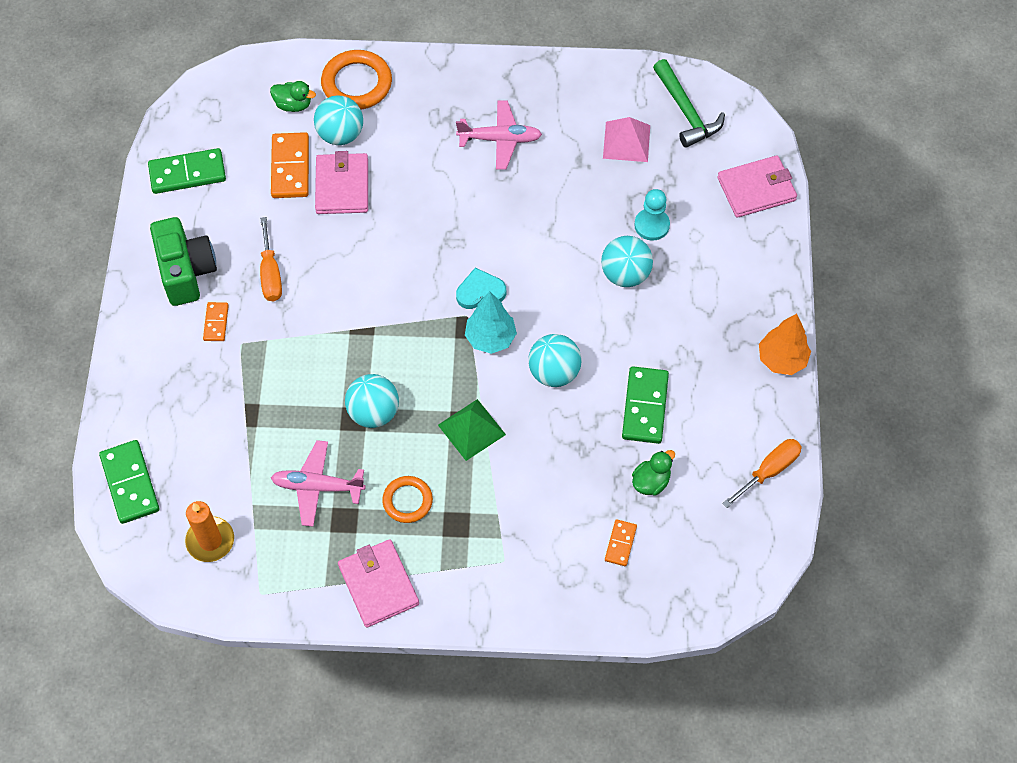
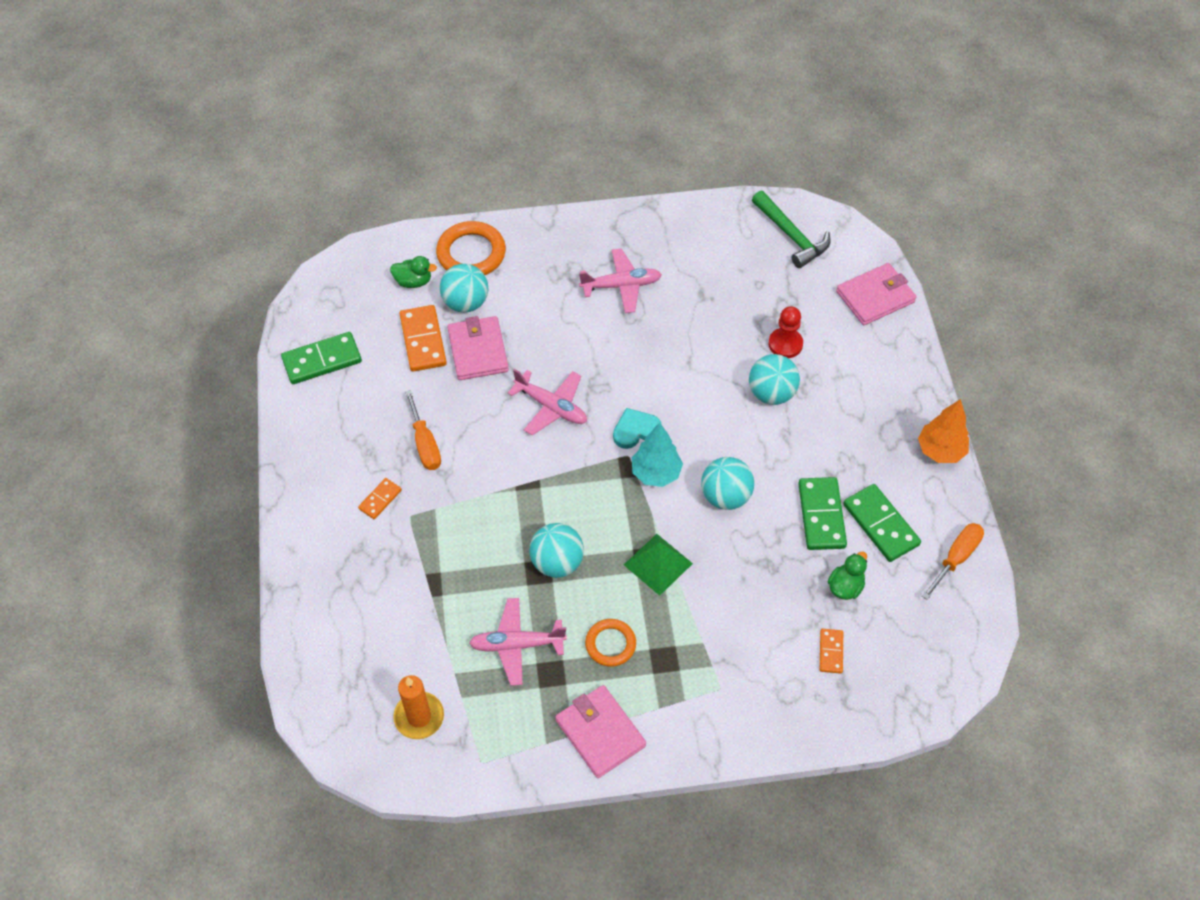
camera: 10 degrees left, 5 degrees down
green domino [99,440,159,524] -> green domino moved to [843,484,921,562]
green camera [150,217,217,306] -> none
orange domino [203,302,229,341] -> orange domino turned 45 degrees clockwise [358,478,402,519]
pink pyramid [603,117,650,162] -> none
turquoise pawn [634,189,670,241] -> red pawn [768,306,803,358]
none -> pink plane [507,369,587,436]

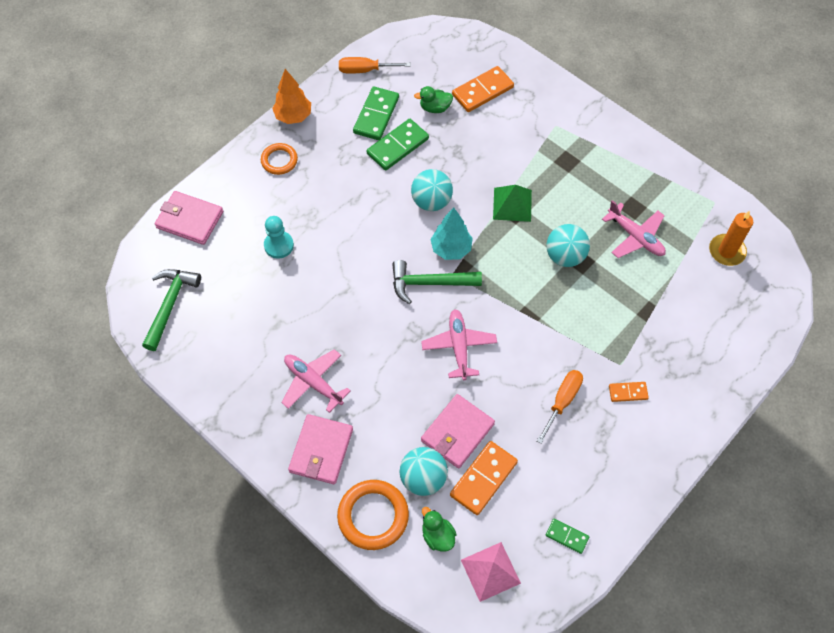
camera: 130 degrees left, 5 degrees up
green domino [281,332,362,384] -> green domino [546,519,589,554], size x0.55
pink wallet [555,685,646,778] -> pink wallet moved to [288,414,353,484]
orange ring [585,619,636,667] -> orange ring moved to [261,143,298,175]
turquoise heart [613,408,662,449] -> green hammer [392,260,482,304]
turquoise ball [749,354,800,405] -> none
red pawn [768,306,803,358] -> turquoise pawn [264,216,294,259]
orange domino [820,629,843,674] -> orange domino [452,66,514,112], size x1.82
none -> pink pyramid [461,542,521,602]

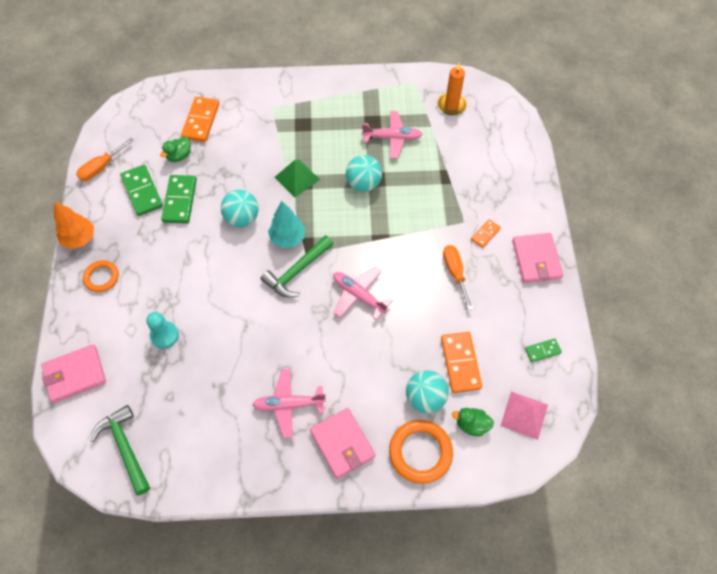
camera: 45 degrees left, 0 degrees up
pink wallet [421,394,495,469] -> pink wallet moved to [512,233,563,283]

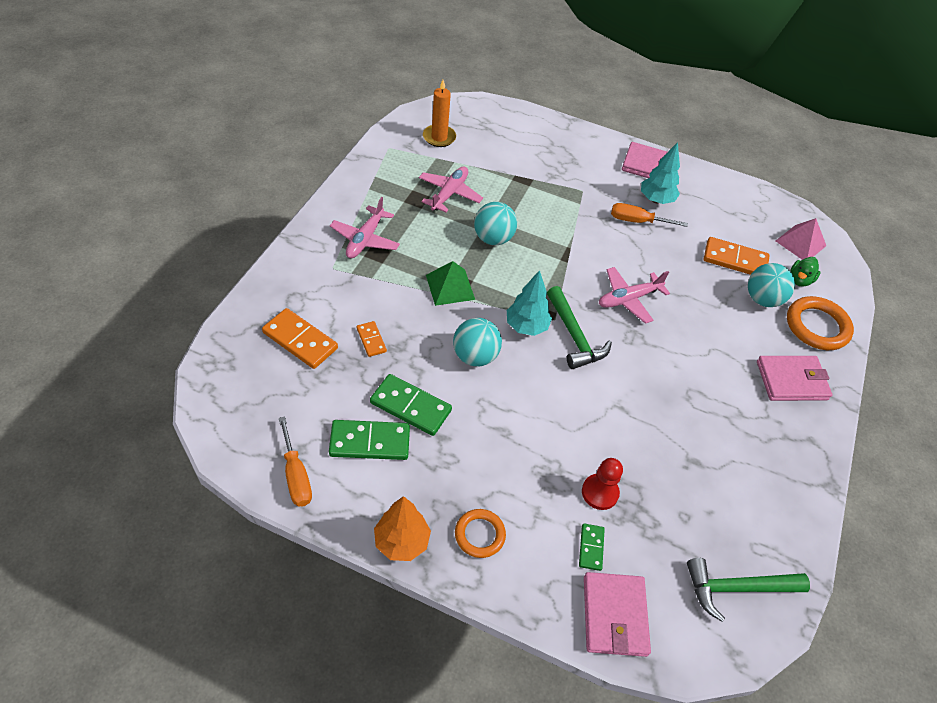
camera: 70 degrees left, 10 degrees down
turquoise pawn [146,312,179,349] -> red pawn [582,458,623,510]
green duck [160,136,191,162] -> none
pink plane [252,369,326,438] -> pink plane moved to [330,197,400,259]
orange domino [471,219,501,248] -> orange domino moved to [357,321,387,357]
green domino [525,338,562,363] -> green domino moved to [579,523,605,571]
none -> turquoise tree [641,142,680,204]

